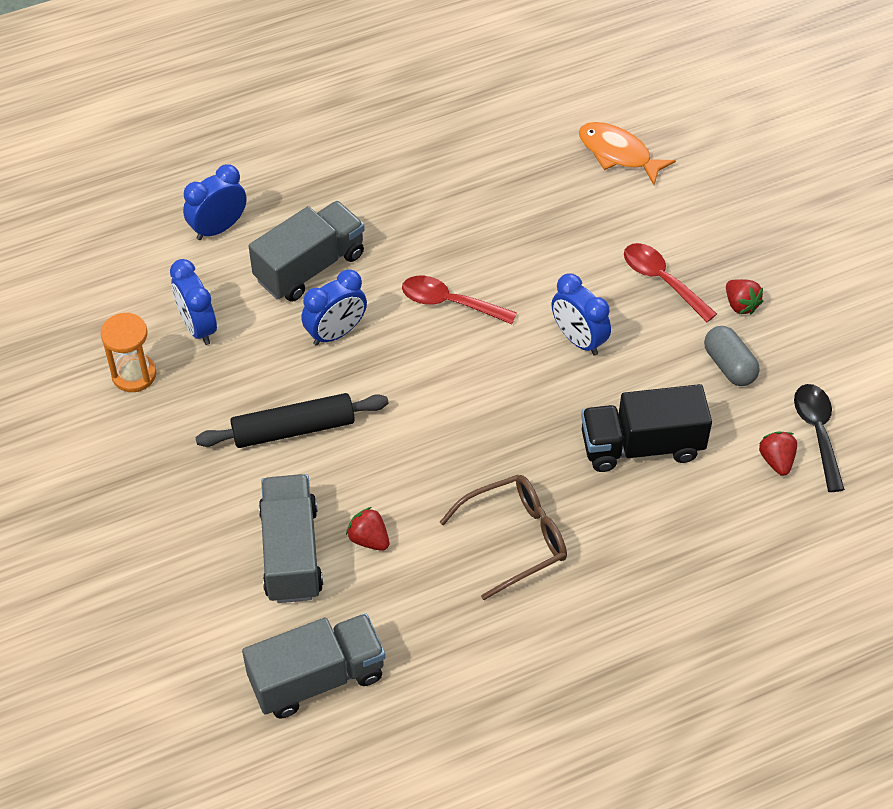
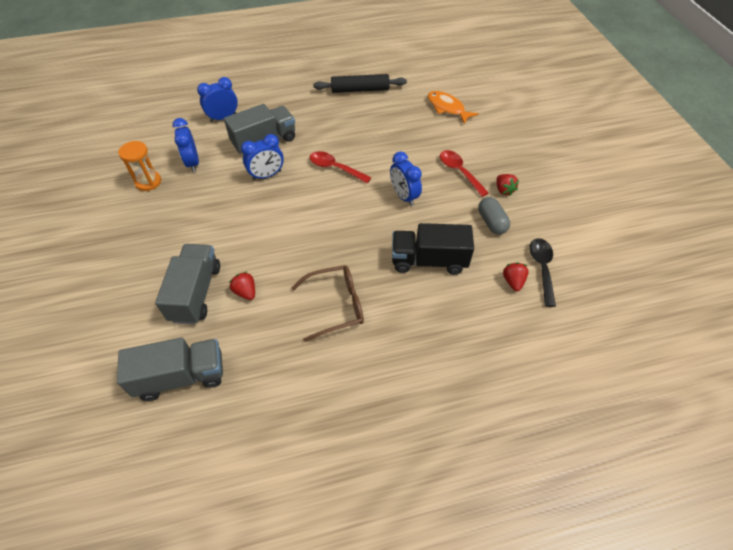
camera: 10 degrees right, 0 degrees up
black rolling pin [195,393,389,448] -> black rolling pin moved to [313,74,407,93]

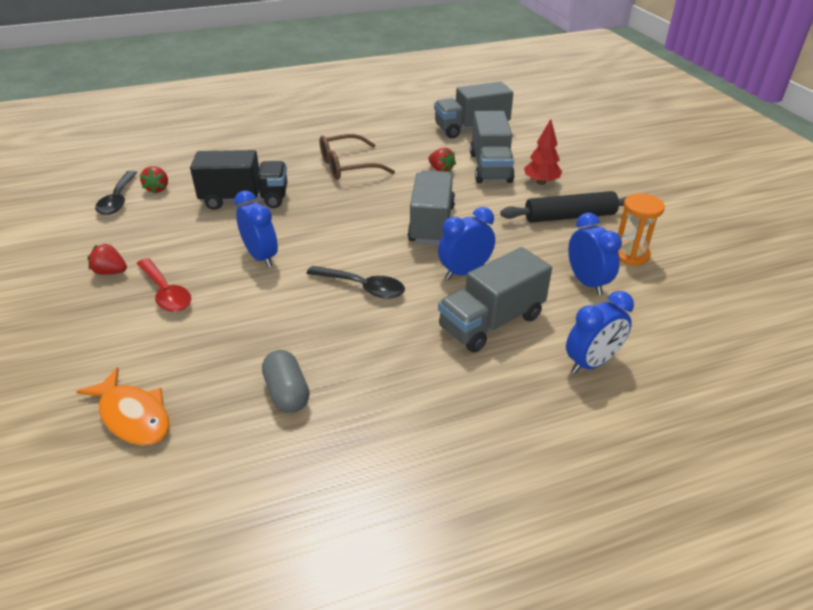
camera: 175 degrees right, 15 degrees down
red spoon [310,151,371,183] -> black spoon [306,266,405,299]
black rolling pin [313,74,407,93] -> black rolling pin moved to [500,191,626,223]
grey capsule [478,197,510,234] -> grey capsule moved to [262,350,310,413]
red strawberry [496,174,519,196] -> red strawberry turned 45 degrees counterclockwise [87,244,127,275]
none -> grey truck [408,170,455,245]
none -> red tree [524,119,562,185]

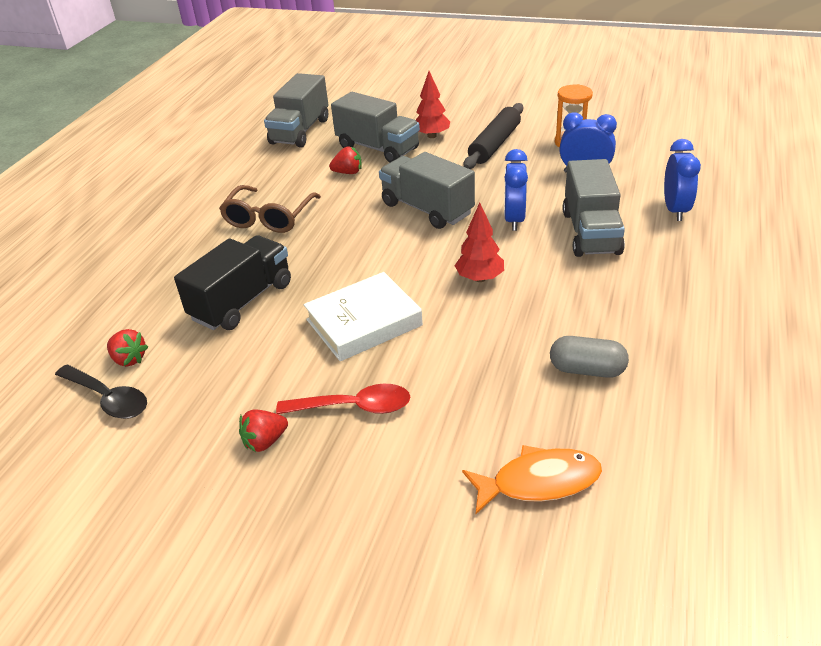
camera: 50 degrees left, 0 degrees up
blue clock [234,191,278,267] -> white book [304,272,423,361]
black spoon [306,266,405,299] -> red tree [455,203,504,282]

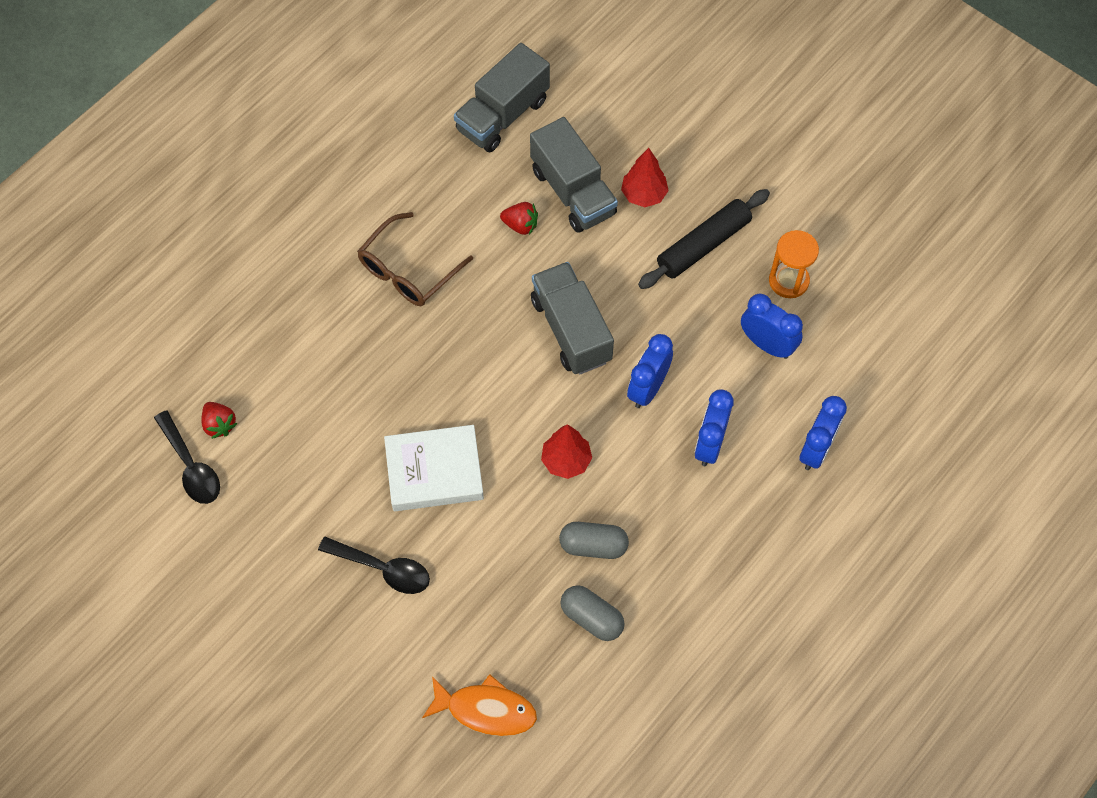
camera: 20 degrees right, 25 degrees up
black truck [174,235,291,330] -> none
red strawberry [239,409,288,452] -> none
red spoon [276,384,410,414] -> black spoon [318,537,430,594]
grey truck [563,159,625,257] -> blue clock [695,390,734,466]
none -> grey capsule [559,522,629,559]

